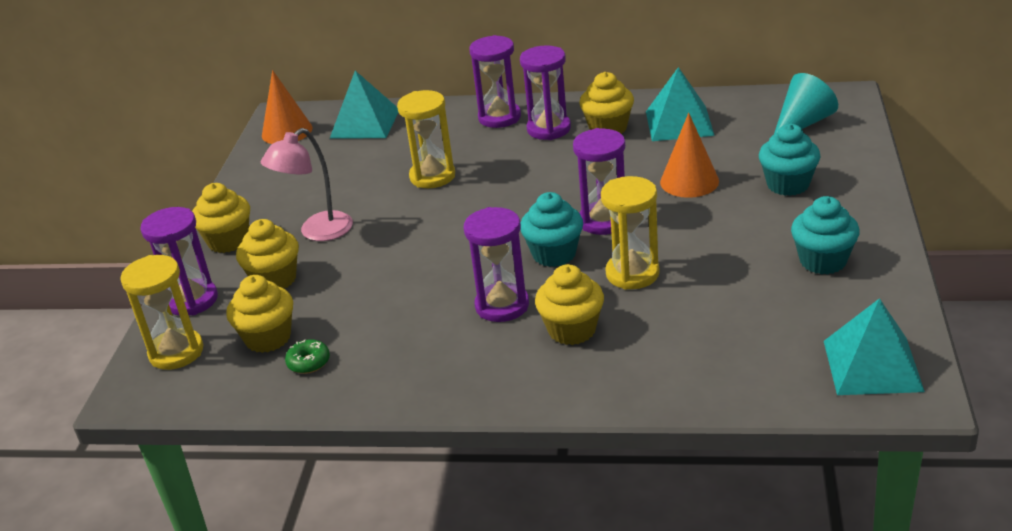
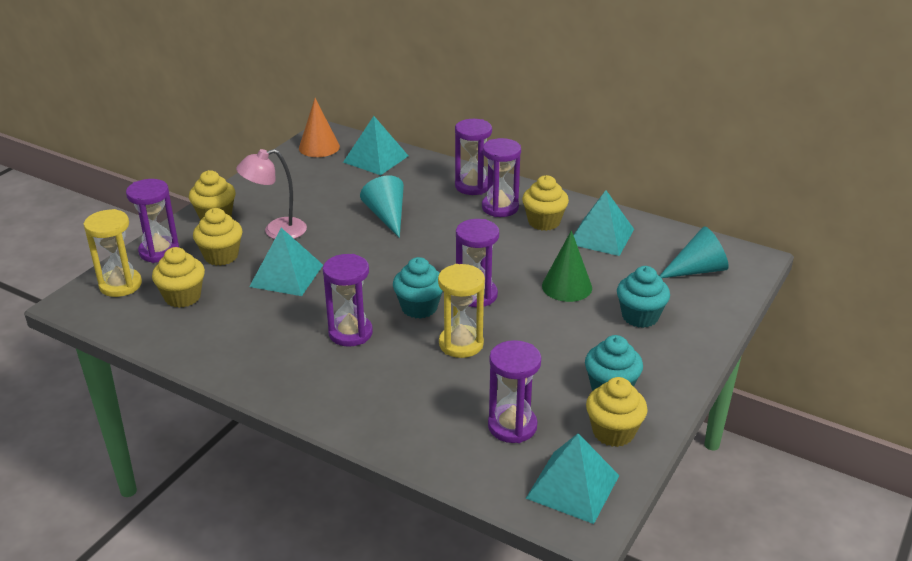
camera: 20 degrees right, 0 degrees up
green donut [285,339,330,374] -> none
yellow hourglass [397,90,455,188] -> turquoise cone [360,176,404,238]
yellow cupcake [535,264,604,345] -> yellow cupcake moved to [586,377,648,447]
orange cone [660,113,719,198] -> green cone [542,230,592,302]
none -> turquoise pyramid [249,228,323,296]
none -> purple hourglass [488,340,541,443]

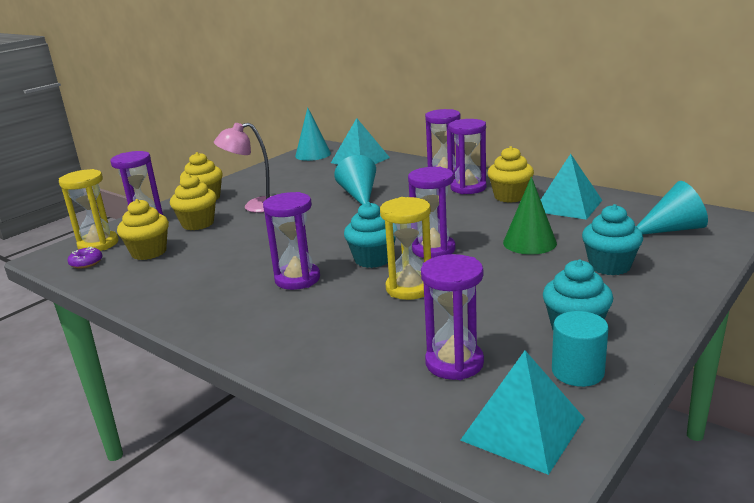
camera: 10 degrees right, 10 degrees down
turquoise pyramid [249,228,323,296] -> none
orange cone [299,98,340,157] -> turquoise cone [295,108,331,161]
yellow cupcake [586,377,648,447] -> turquoise cylinder [552,311,609,387]
none -> purple donut [68,247,102,269]

